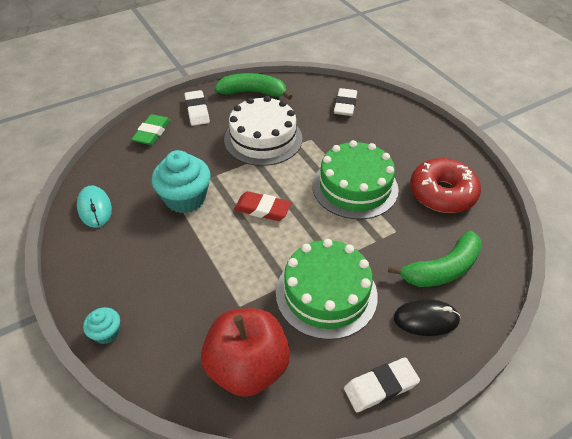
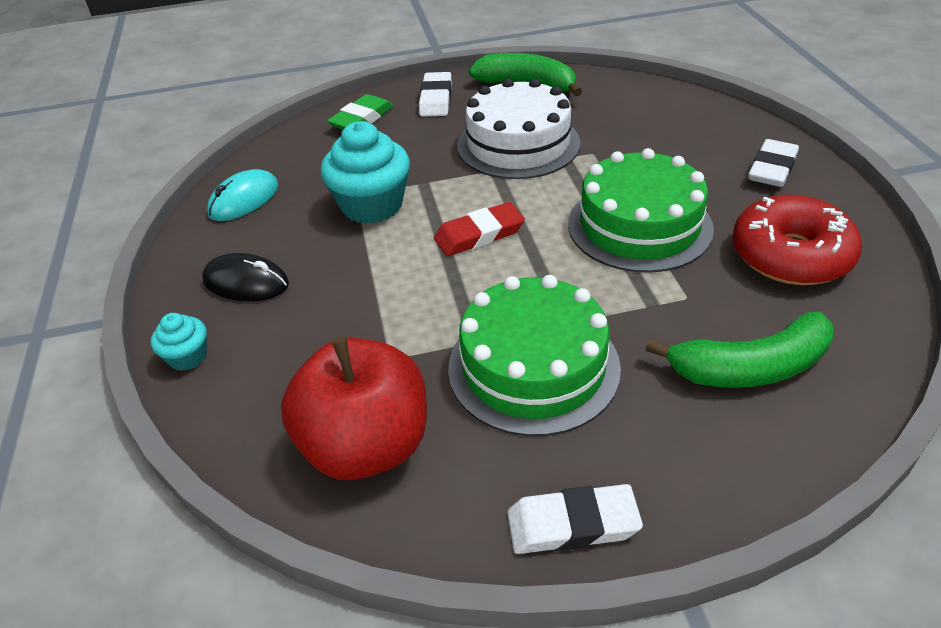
camera: 20 degrees right, 5 degrees down
turquoise mouse [77,185,112,228] -> turquoise mouse turned 45 degrees clockwise [207,169,278,221]
red eraser [234,191,291,221] -> red eraser turned 60 degrees counterclockwise [434,202,525,256]
white eraser [334,88,357,116] -> white eraser moved to [748,139,799,187]
black mouse [393,299,460,336] -> black mouse moved to [202,253,289,301]

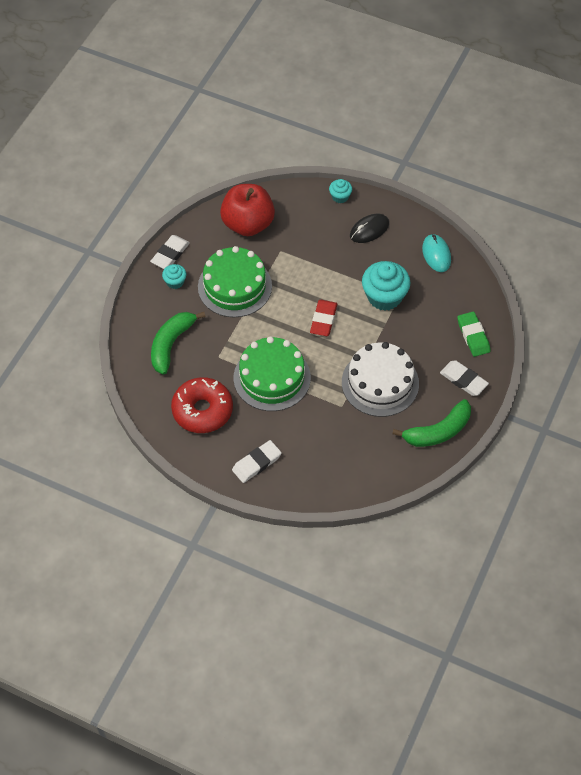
camera: 125 degrees right, 15 degrees up
white eraser [748,139,799,187] -> white eraser turned 75 degrees clockwise [232,440,282,483]
none -> turquoise cupcake [162,264,186,289]

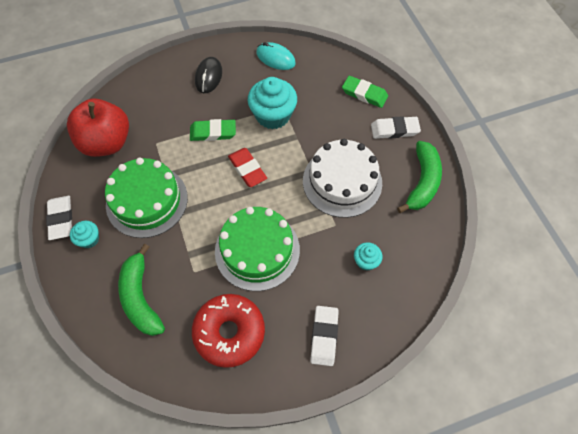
camera: 45 degrees left, 5 degrees up
turquoise cupcake [329,179,352,203] -> turquoise cupcake moved to [354,242,383,271]
none -> green eraser [190,119,236,141]

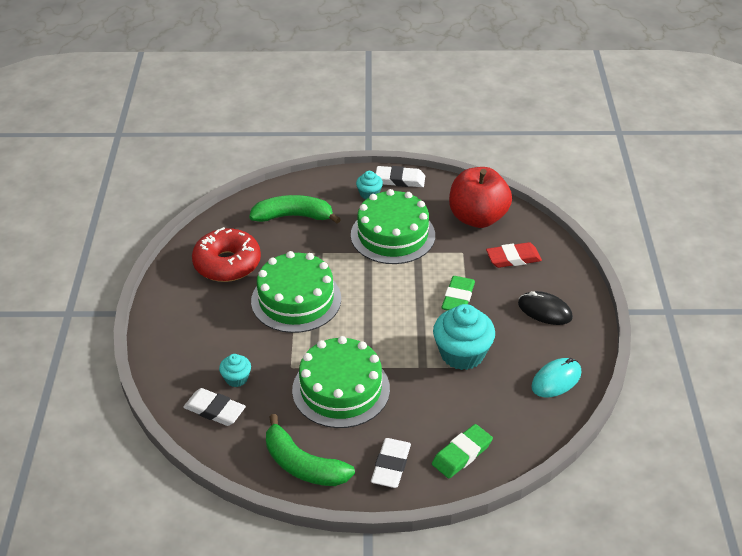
camera: 110 degrees right, 20 degrees down
red eraser [228,148,267,187] -> red eraser moved to [486,242,542,268]
white cake [303,139,382,218] -> green cake [292,336,390,428]
white eraser [310,306,339,366] -> white eraser moved to [183,388,246,426]

